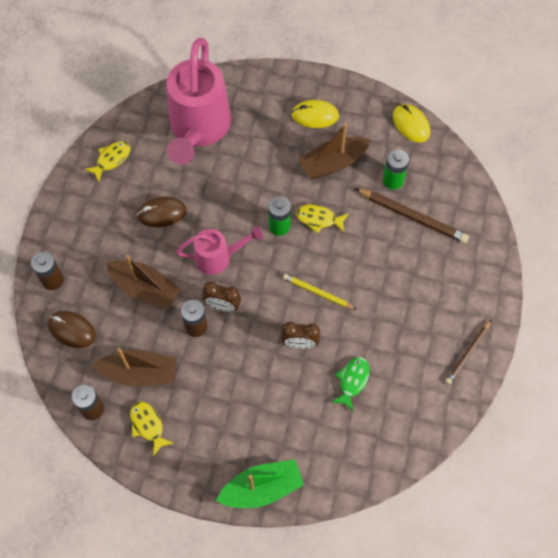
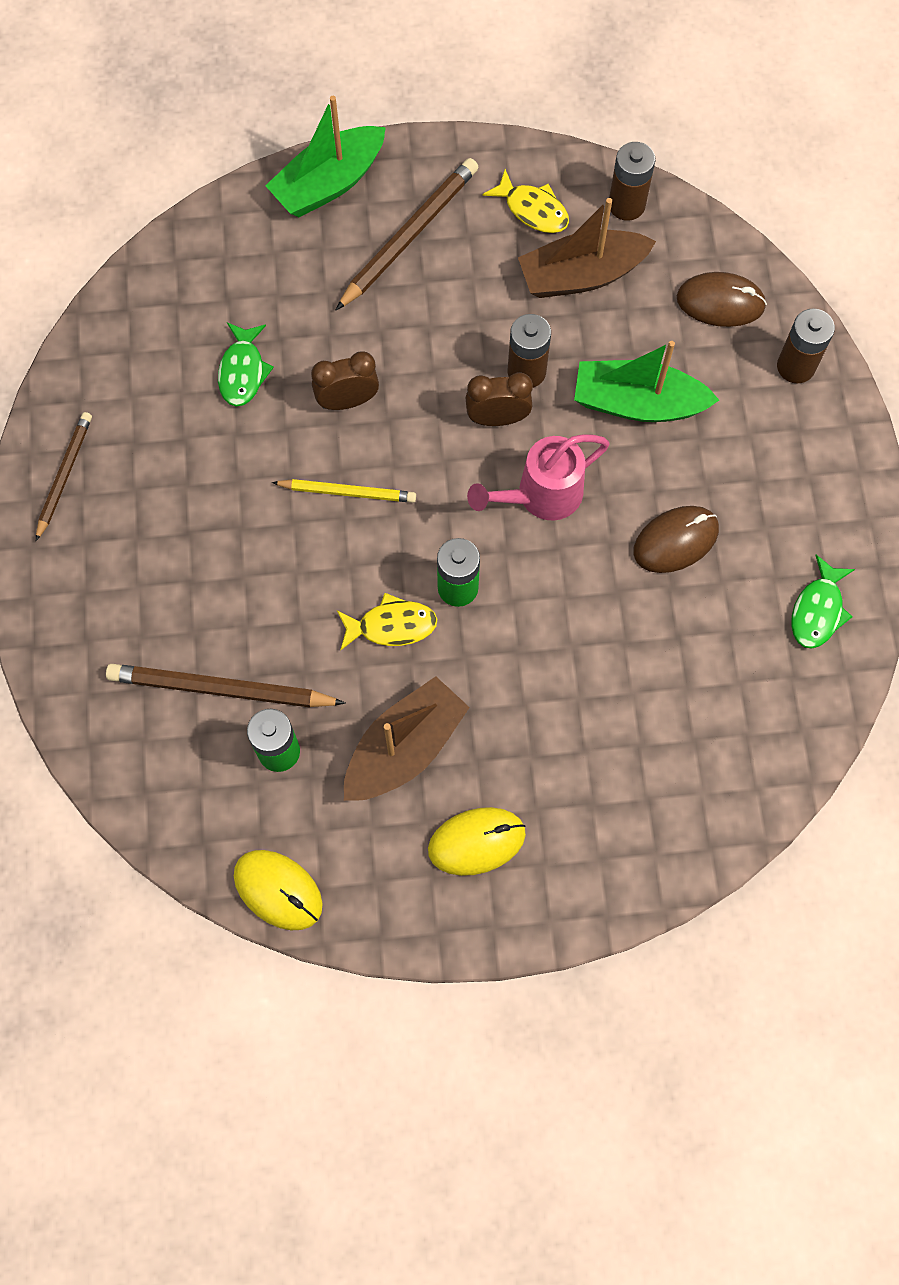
camera: 160 degrees right, 5 degrees up
yellow fish [84,141,130,181] -> green fish [791,555,855,648]
brown boat [106,255,181,309] -> green boat [574,341,719,422]
pink watering can [167,38,231,165] -> none
none -> brown pencil [336,158,478,310]

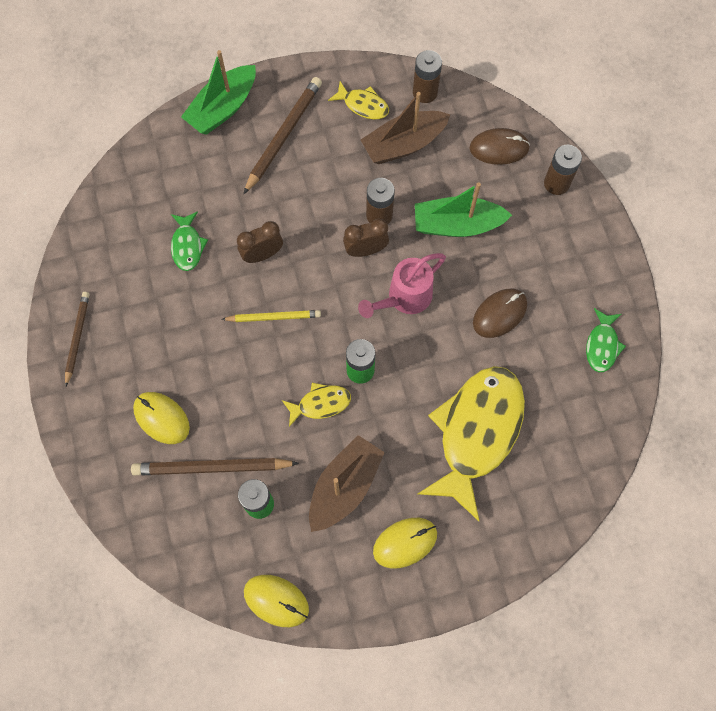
camera: 10 degrees left, 0 degrees up
none -> yellow mouse [133,392,190,444]
none -> yellow fish [418,366,525,521]

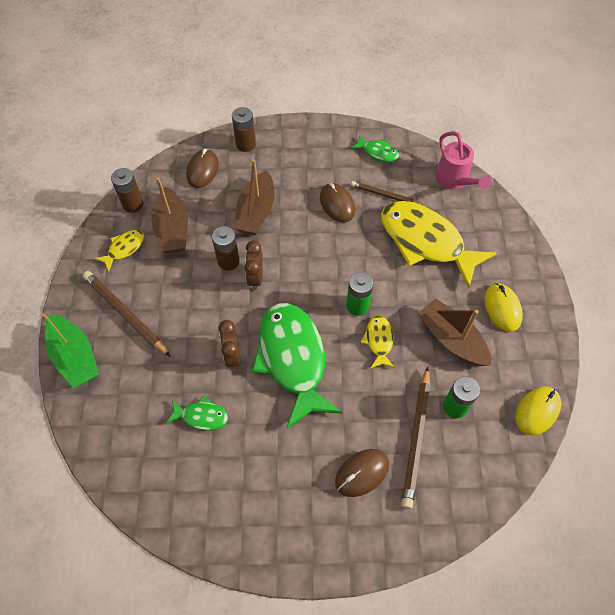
camera: 75 degrees left, 10 degrees down
brown pencil [65,292,90,386] -> brown pencil moved to [351,181,423,205]
yellow mouse [133,392,190,444] -> brown mouse [335,449,389,497]
yellow pencil [221,310,321,322] -> green fish [252,303,342,429]
pink watering can [358,253,446,318] -> pink watering can moved to [435,131,492,190]
green boat [415,182,512,237] -> brown boat [234,159,274,235]

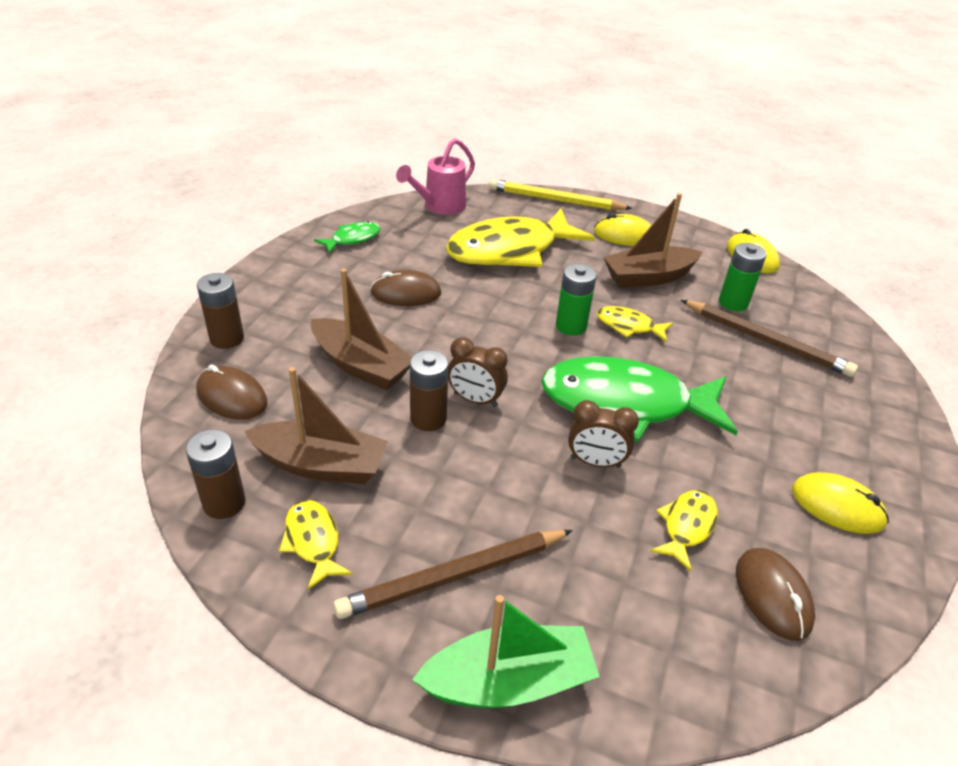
camera: 70 degrees left, 20 degrees down
green fish [166,396,228,430] -> yellow fish [650,490,718,571]
brown mouse [335,449,389,497] -> brown mouse moved to [736,548,815,641]
brown pencil [351,181,423,205] -> none
pink watering can [435,131,492,190] -> pink watering can turned 135 degrees clockwise [396,138,475,215]
none -> yellow pencil [489,179,632,210]
none -> yellow mouse [792,472,889,534]

